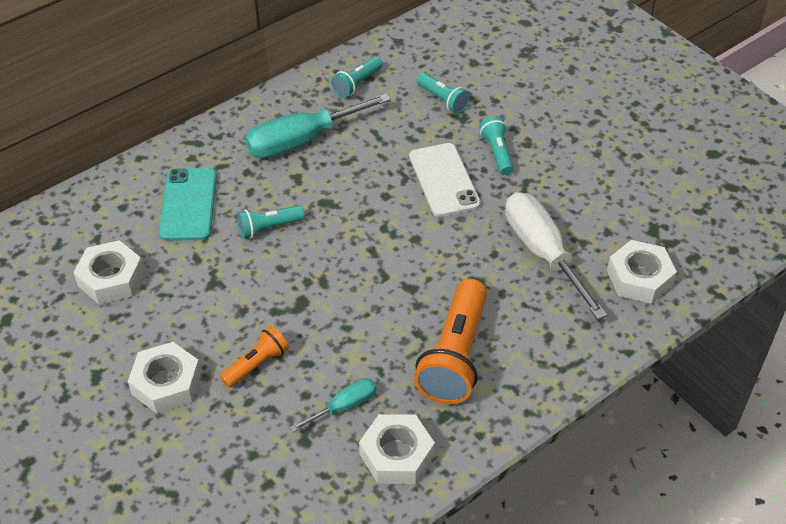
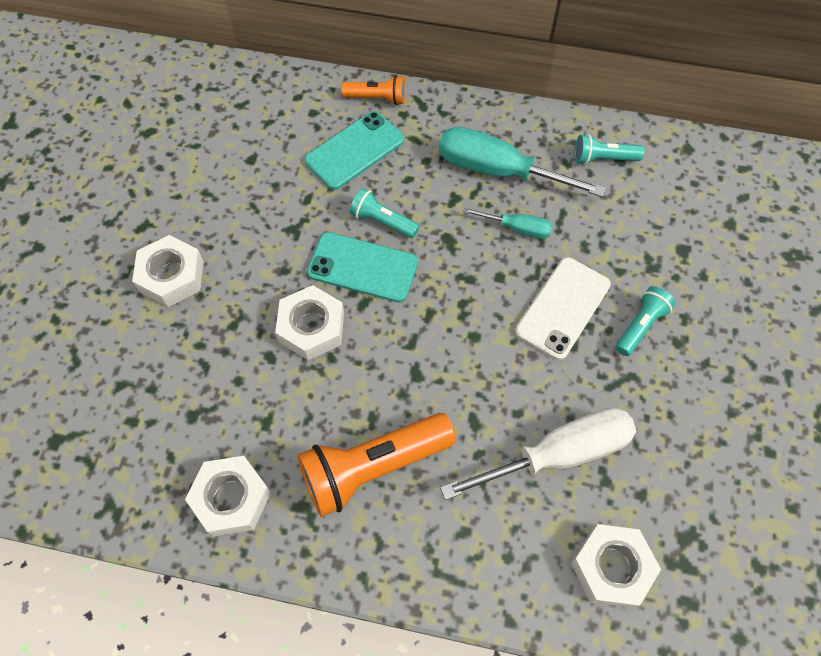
camera: 50 degrees right, 15 degrees up
white nut [74,240,144,304] -> white nut moved to [275,285,344,360]
orange flashlight [220,326,289,388] -> orange flashlight moved to [341,75,406,105]
turquoise screwdriver [290,378,376,432] -> turquoise screwdriver moved to [463,207,552,239]
turquoise flashlight [417,73,470,114] -> none
white screwdriver [505,192,608,320] -> white screwdriver turned 45 degrees clockwise [440,407,636,500]
none -> turquoise phone [307,232,418,302]

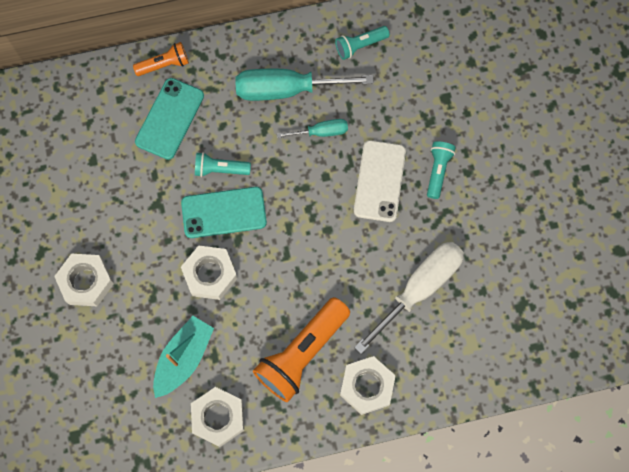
camera: 25 degrees left, 10 degrees up
white nut [571,524,661,608] -> white nut moved to [340,356,396,415]
none -> turquoise boat [153,316,214,398]

